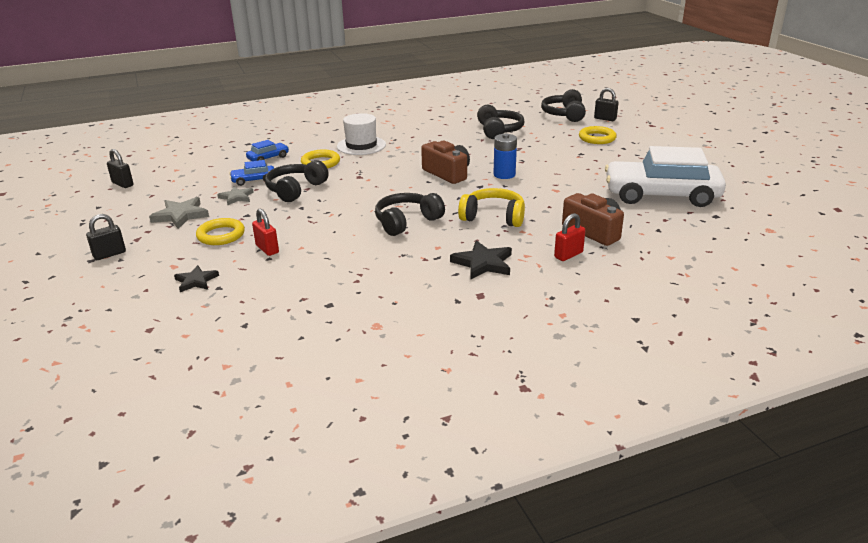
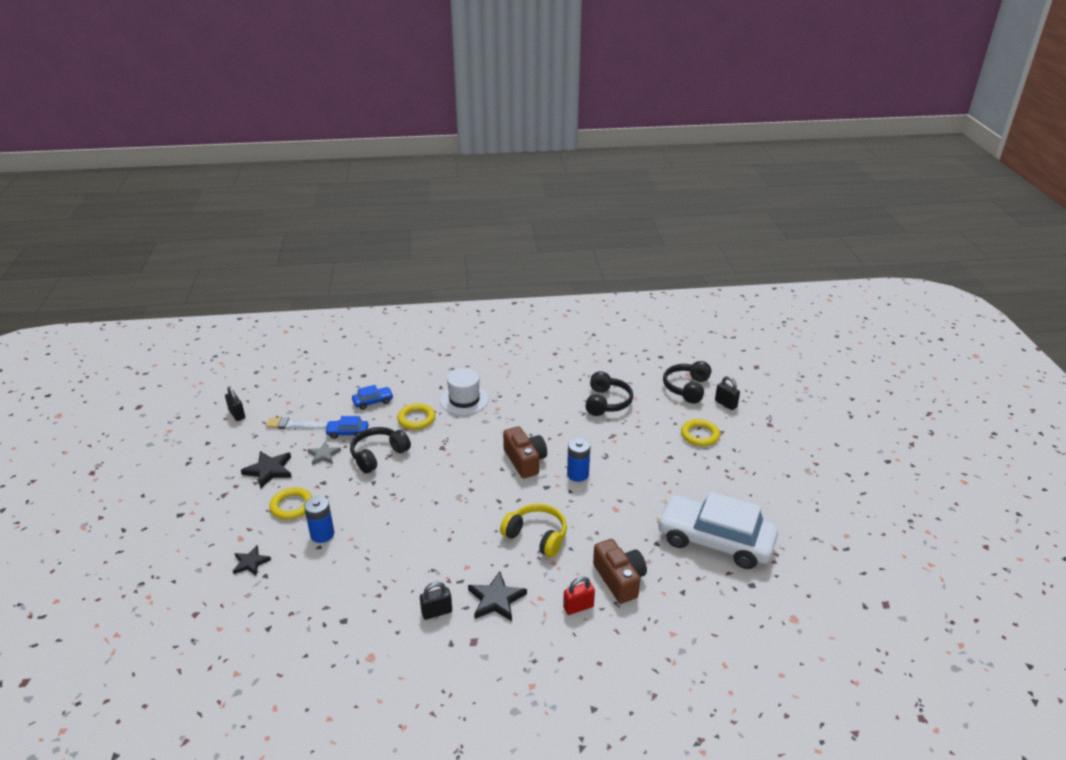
camera: 15 degrees right, 5 degrees up
black padlock [86,214,126,260] -> black padlock moved to [420,582,452,620]
grey star [149,197,209,229] -> black star [241,451,292,489]
red padlock [252,209,279,256] -> blue battery [304,496,334,543]
black headphones [375,193,445,236] -> none
none -> white brush [266,417,327,429]

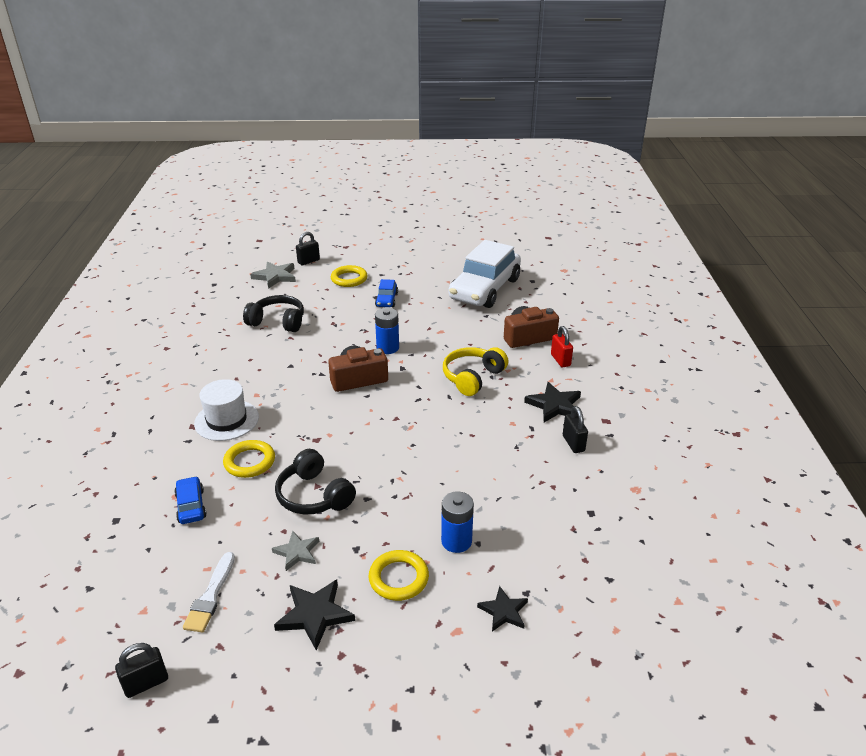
camera: 85 degrees left, 0 degrees up
blue car [325,416,369,439] -> blue car moved to [375,279,398,307]
black headphones [663,361,711,404] -> grey star [250,261,296,289]

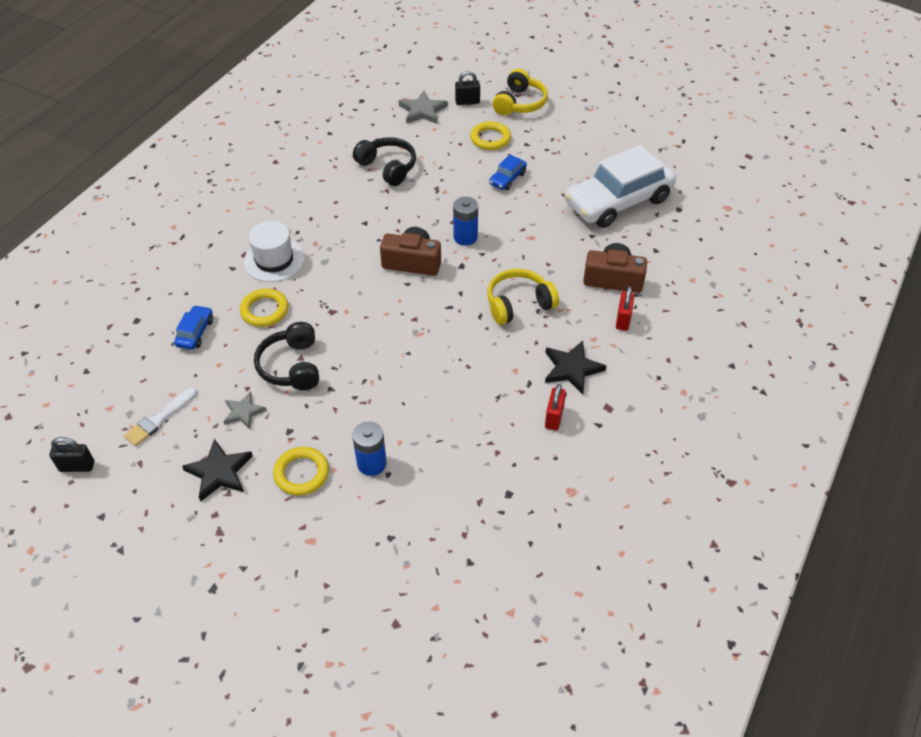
camera: 30 degrees right, 15 degrees up
black star [477,586,528,631] -> none
black padlock [563,406,588,453] -> red padlock [545,384,566,431]
none -> yellow headphones [492,69,548,116]

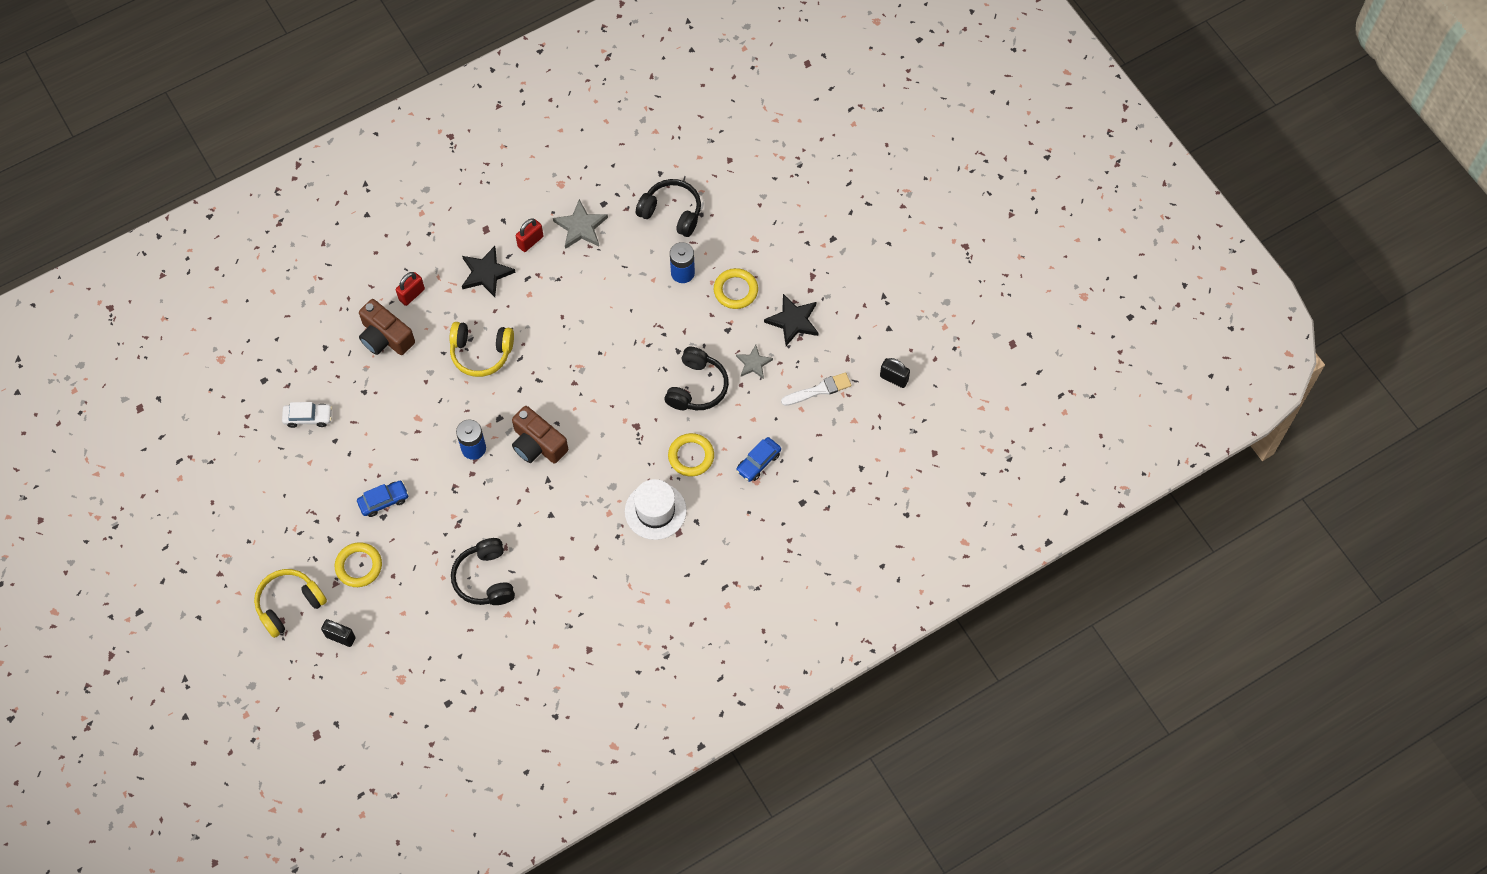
camera: 150 degrees left, 15 degrees up
grey star [399,91,448,124] -> grey star moved to [553,199,608,249]
white car [565,145,676,228] -> white car [282,402,332,428], size x0.42
none -> black headphones [636,179,701,237]

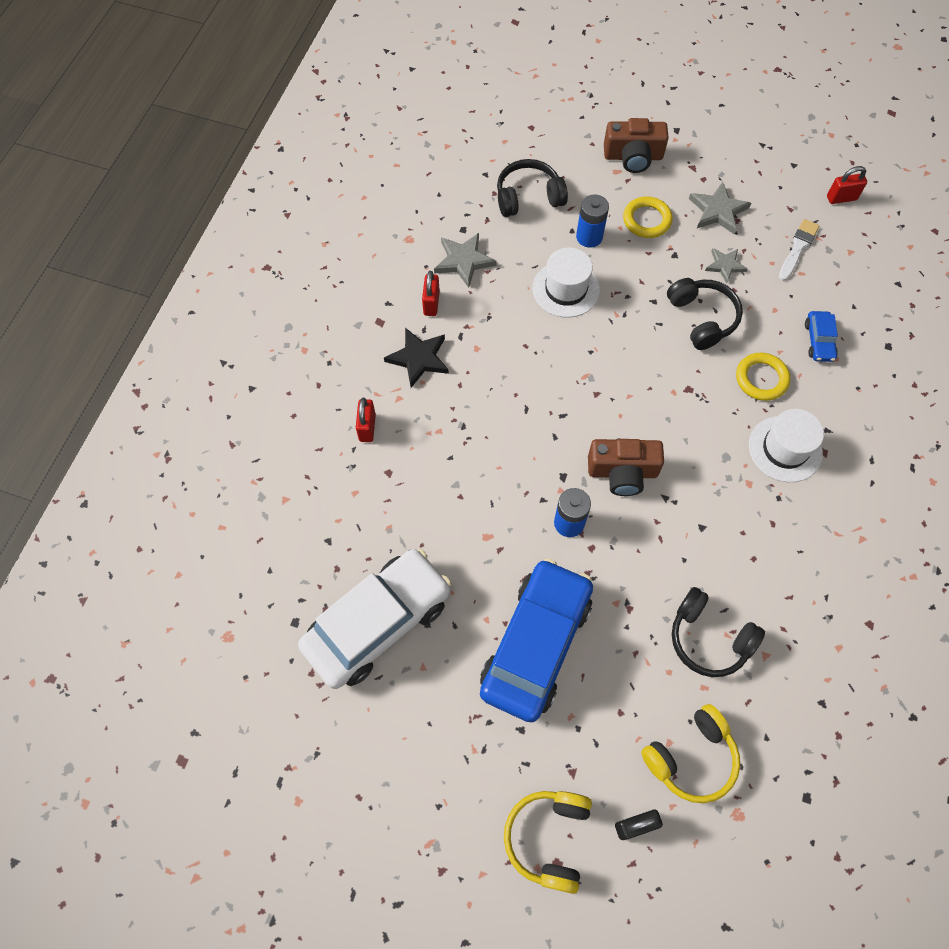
camera: 40 degrees left, 0 degrees up
white car [282,402,332,428] -> white car [298,549,452,689], size x2.38
yellow ring [335,542,382,587] -> none
blue car [357,481,409,517] -> blue car [480,558,593,722], size x2.38
brown camera [359,299,415,355] -> brown camera moved to [604,118,669,173]
yellow headphones [449,322,514,377] -> yellow headphones moved to [641,704,740,803]
black star [764,294,818,346] -> grey star [689,182,751,235]
black padlock [880,358,910,388] -> red padlock [827,166,867,204]
none -> white hat [533,248,600,318]

